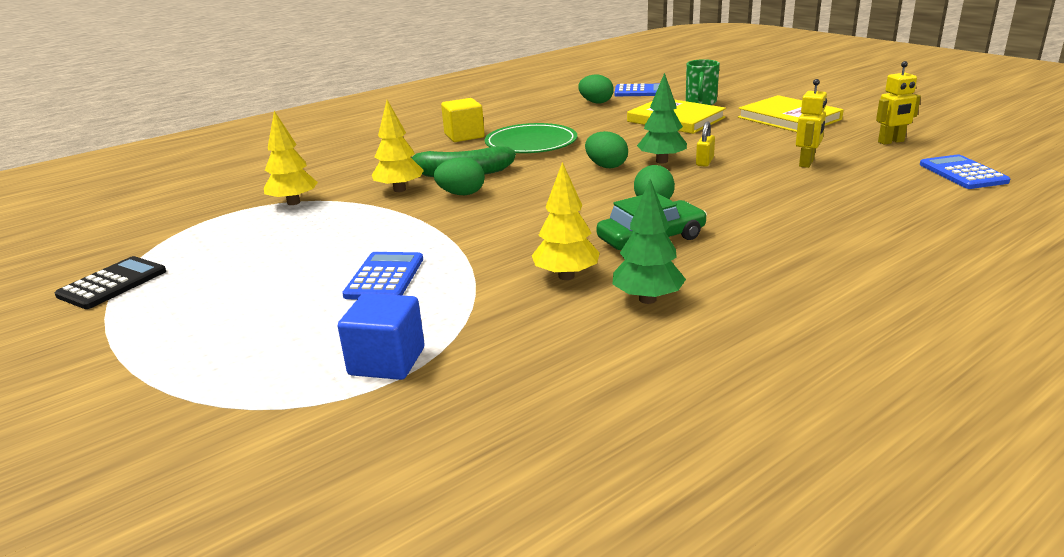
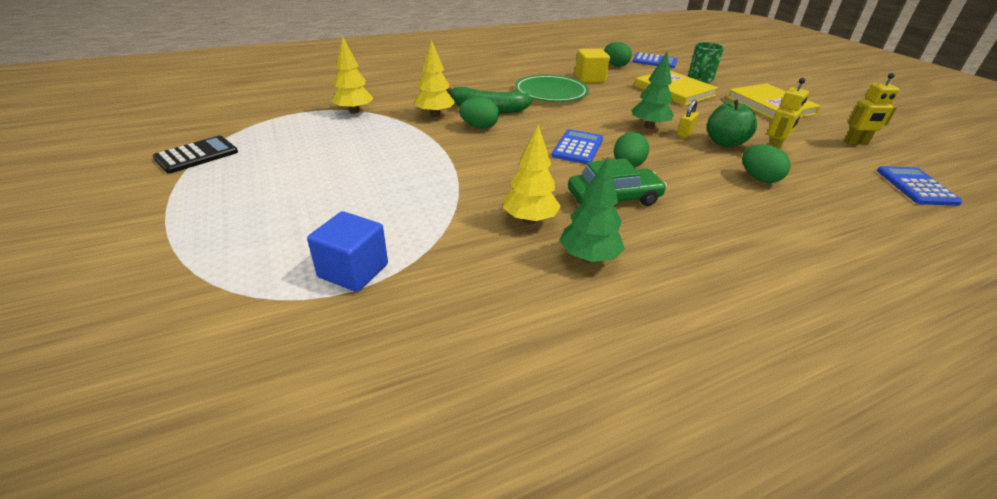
camera: 10 degrees right, 10 degrees up
blue calculator [342,252,423,299] -> blue calculator moved to [552,129,603,164]
yellow cube [441,98,485,142] -> yellow cube moved to [575,49,610,83]
green egg [585,131,628,169] -> green egg moved to [742,144,791,183]
none -> green apple [707,99,757,147]

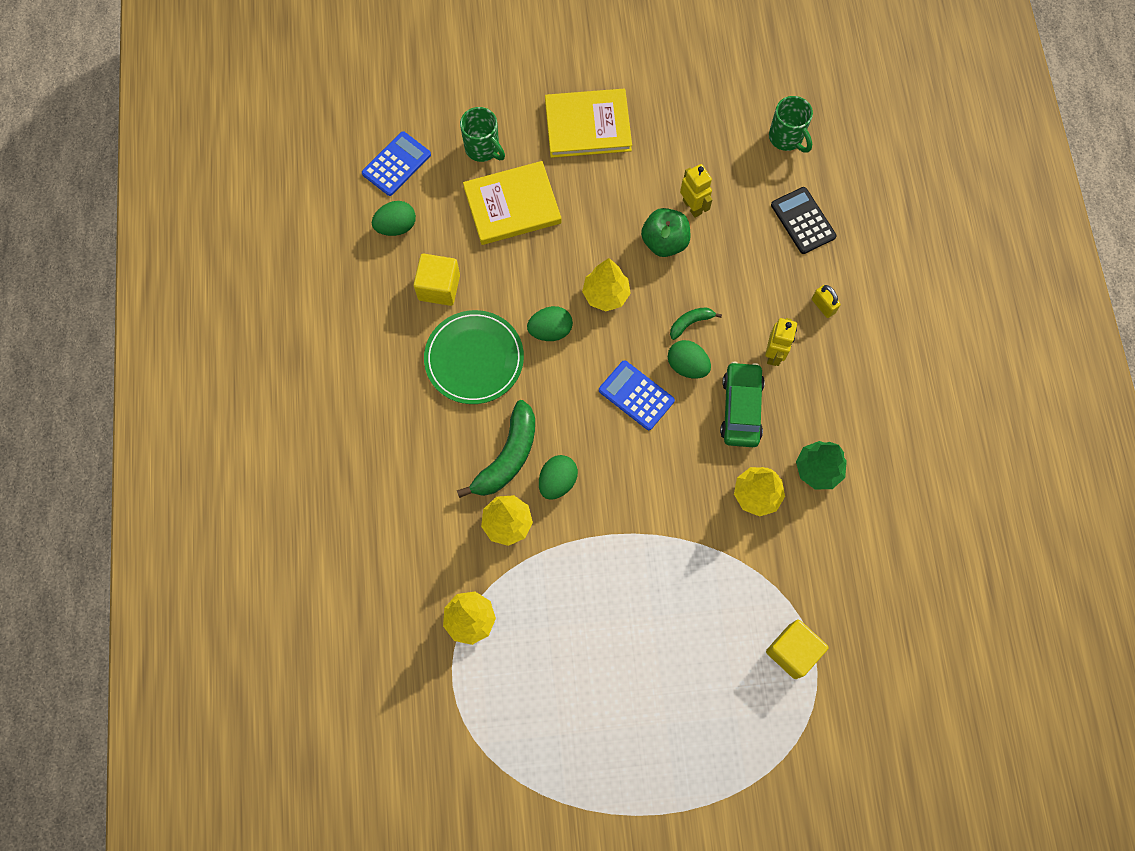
camera: 70 degrees left, 35 degrees up
black calculator [153,136,238,173] -> black calculator moved to [771,187,837,254]
blue cube [307,211,388,292] -> yellow cube [766,619,828,679]
green tree [631,52,674,129] -> yellow tree [582,258,631,311]
yellow padlock [677,100,699,138] -> yellow padlock moved to [812,285,841,318]
green egg [742,144,791,183] -> green egg moved to [527,306,573,341]
yellow robot [844,73,900,145] -> yellow robot moved to [765,318,797,366]
blue calculator [877,166,963,206] -> green mug [769,96,813,153]
none -> green banana [670,307,722,340]

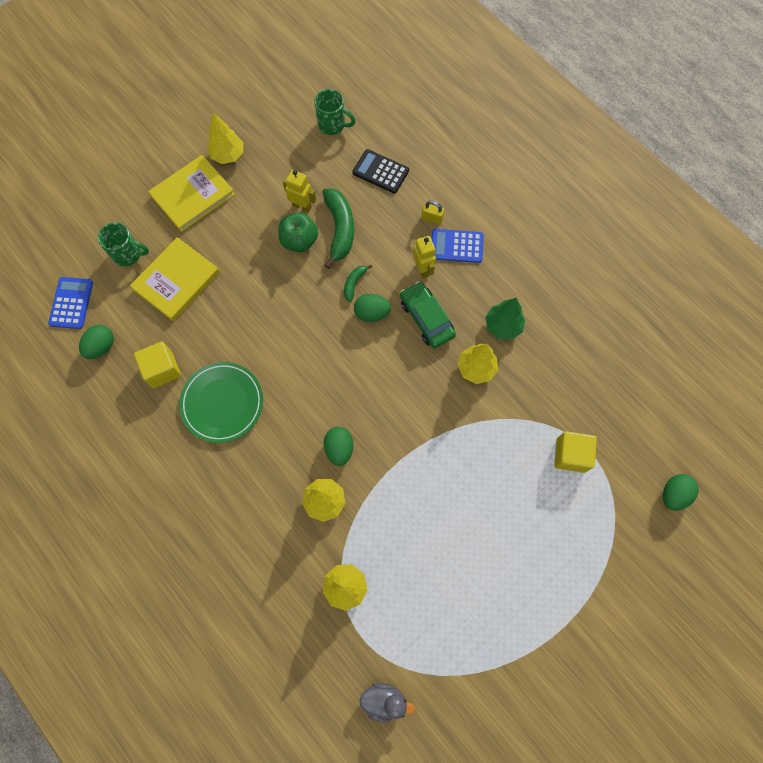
camera: 35 degrees left, 0 degrees up
green banana [457,400,535,498] -> green banana moved to [322,188,354,269]
green egg [527,306,573,341] -> green egg moved to [663,474,699,511]
yellow tree [582,258,631,311] -> yellow tree moved to [207,113,243,164]
blue calculator [599,360,675,430] -> blue calculator moved to [432,229,484,263]
none -> grey duck [359,683,415,722]

